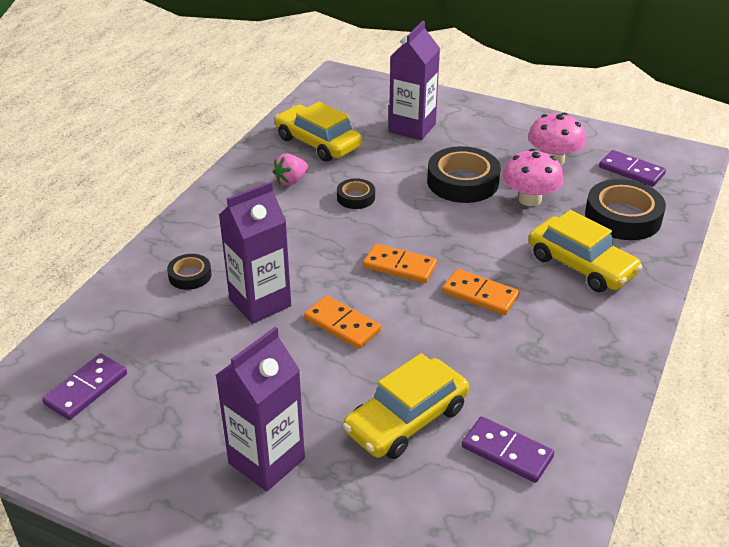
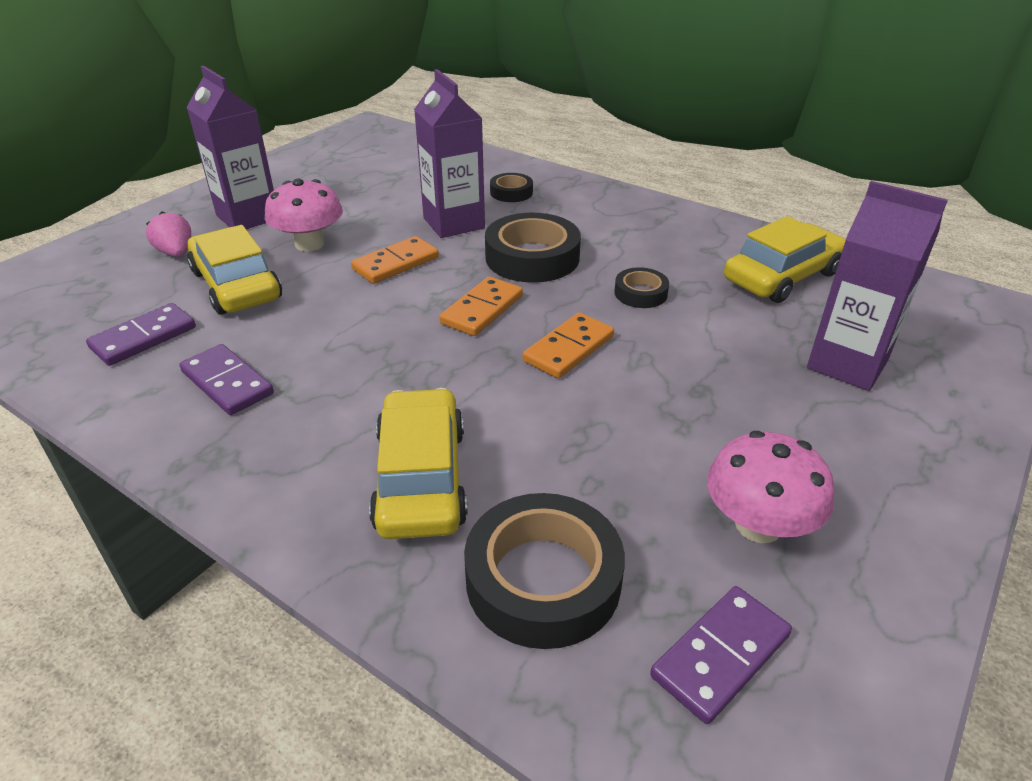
camera: 100 degrees right, 0 degrees up
purple domino [42,353,127,420] -> purple domino moved to [179,344,274,415]
pink strawberry [273,153,308,186] -> pink strawberry moved to [146,211,191,257]
black tape [427,146,501,203] -> black tape moved to [485,213,581,283]
orange domino [442,269,519,315] -> orange domino moved to [523,312,614,378]
pink mushroom [503,149,564,206] -> pink mushroom moved to [265,179,343,251]
yellow car [529,210,642,292] -> yellow car turned 120 degrees clockwise [369,388,468,539]

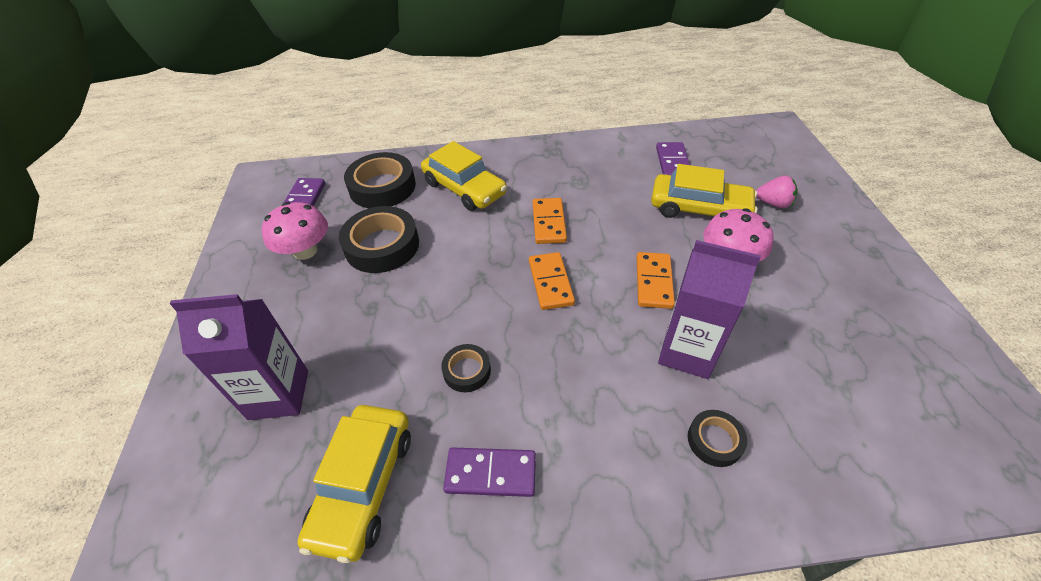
camera: 140 degrees right, 10 degrees up
purple domino [179,344,274,415] -> purple domino moved to [443,447,536,497]
purple carton [186,66,274,229] -> none
black tape [485,213,581,283] -> black tape moved to [339,206,419,273]
orange domino [523,312,614,378] -> orange domino moved to [533,198,567,244]

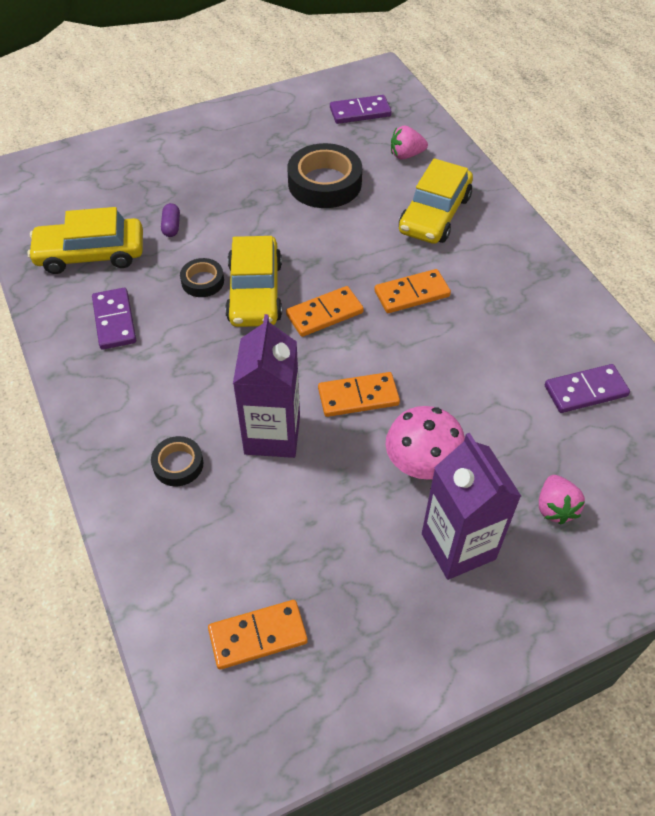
camera: 70 degrees right, 5 degrees up
purple carton [170,294,308,420] -> purple carton moved to [422,433,521,580]
pink mushroom [262,202,328,260] -> none
black tape [344,152,416,208] -> pink strawberry [391,125,428,160]
yellow car [651,164,758,218] -> yellow car moved to [225,236,282,327]
none -> purple capsule [161,203,180,237]
none -> orange domino [208,600,308,669]

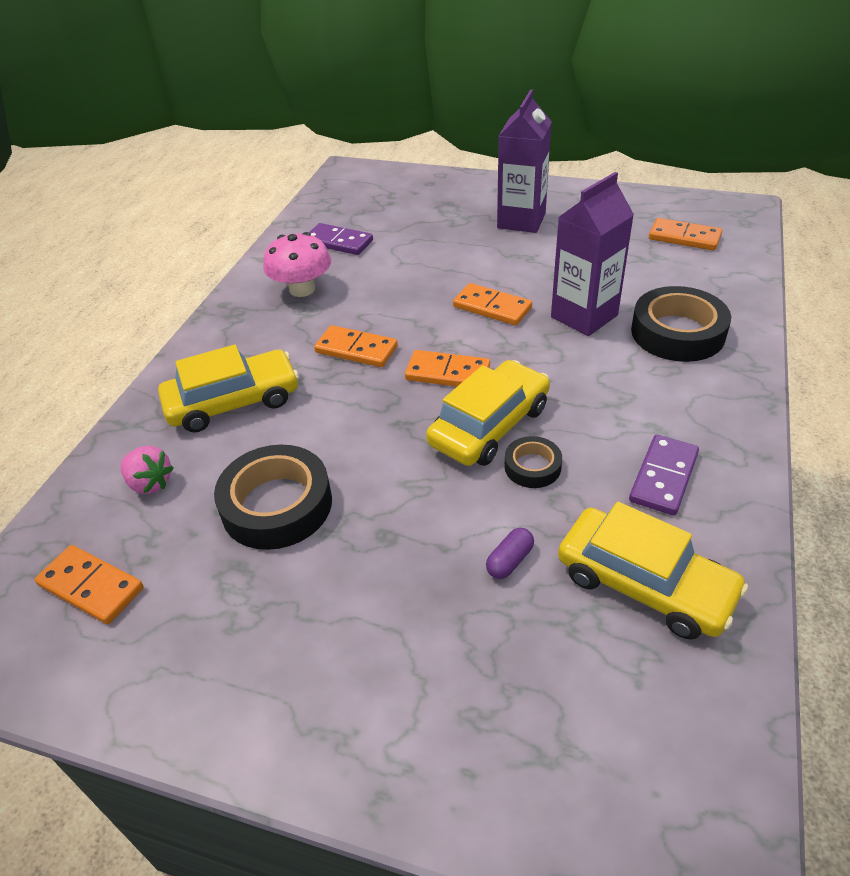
camera: 135 degrees left, 10 degrees down
black tape [151,436,204,486] -> black tape [631,286,731,362], size x1.91
purple domino [330,95,392,124] -> orange domino [35,545,144,624]
pink mushroom [385,406,465,480] -> pink mushroom moved to [263,232,331,297]
pink strawberry [539,475,585,525] -> none

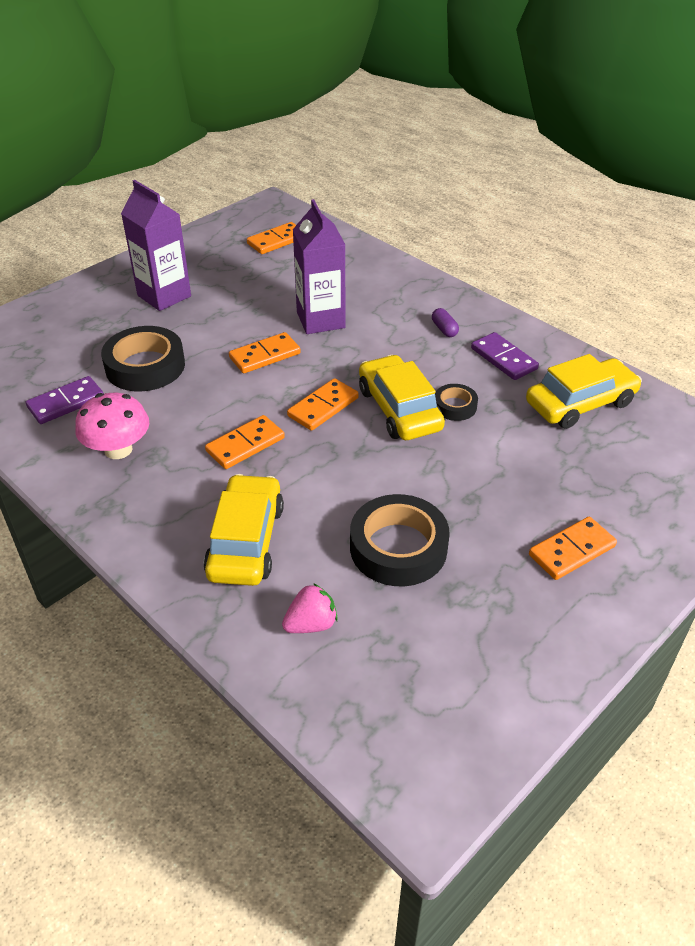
camera: 65 degrees left, 0 degrees up
orange domino [35,545,144,624] -> orange domino moved to [529,517,617,580]
purple capsule [486,528,534,579] -> purple capsule moved to [432,308,459,337]
black tape [631,286,731,362] -> black tape moved to [101,326,185,392]

